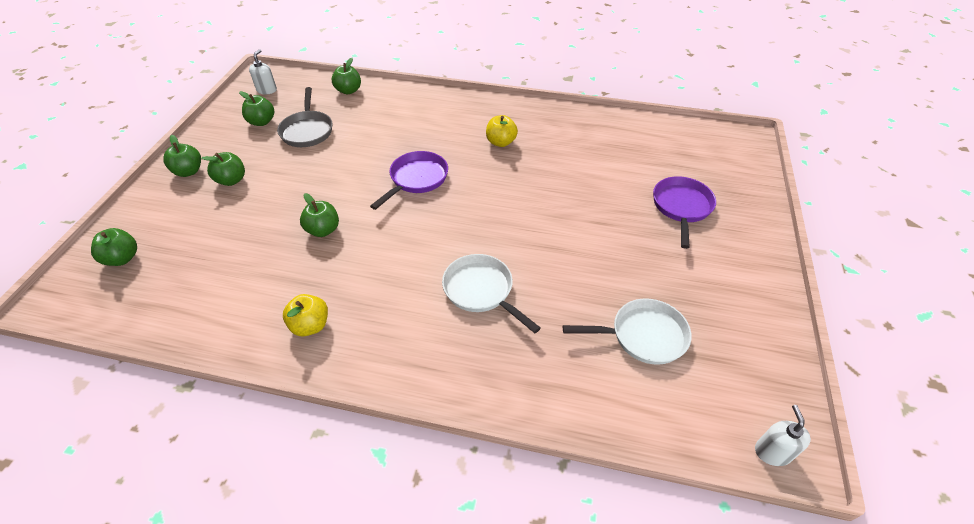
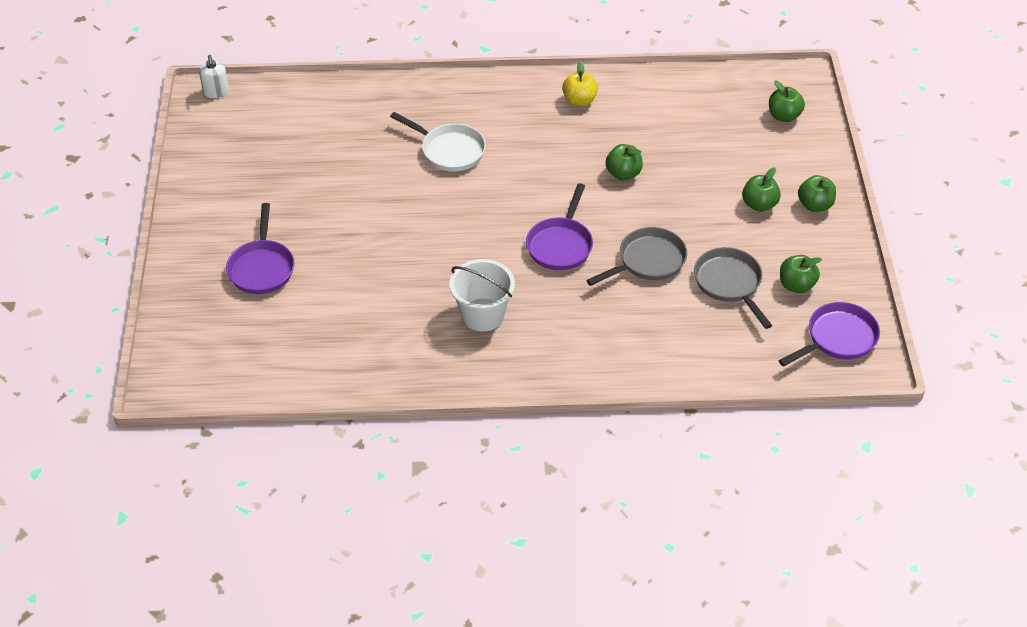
camera: 165 degrees right, 0 degrees up
white soap dispenser [249,49,277,94] -> purple pan [779,302,880,367]
green apple [332,58,361,94] -> none
yellow apple [486,115,518,147] -> white bucket [449,259,515,331]
white pan [563,298,692,365] -> none
none -> grey pan [586,227,687,286]

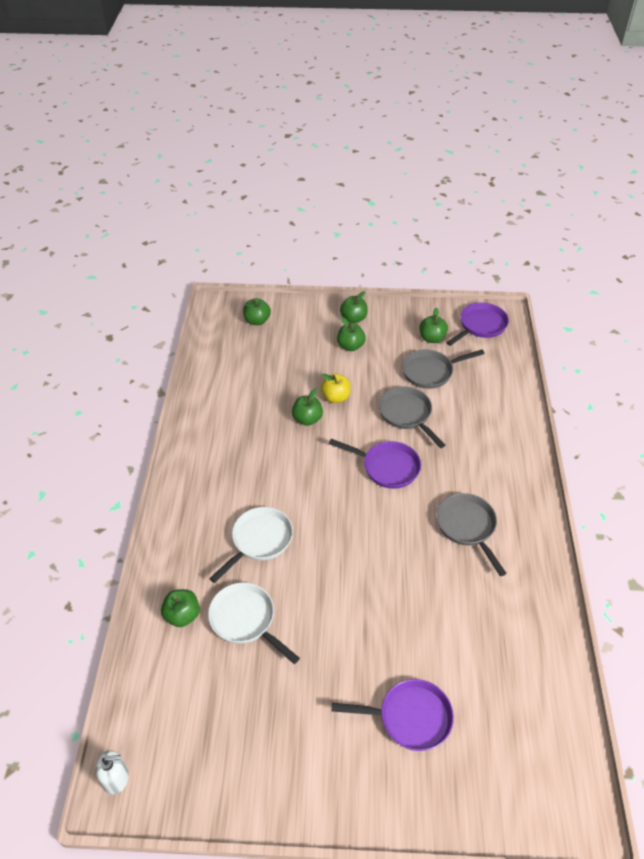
camera: 85 degrees left, 0 degrees up
white bucket [449,259,515,331] -> grey pan [436,493,507,576]
yellow apple [562,61,598,106] -> yellow apple moved to [321,374,351,403]
purple pan [779,302,880,367] -> purple pan turned 75 degrees clockwise [446,303,509,346]
none -> green apple [161,589,200,627]
none -> white pan [208,582,300,664]

